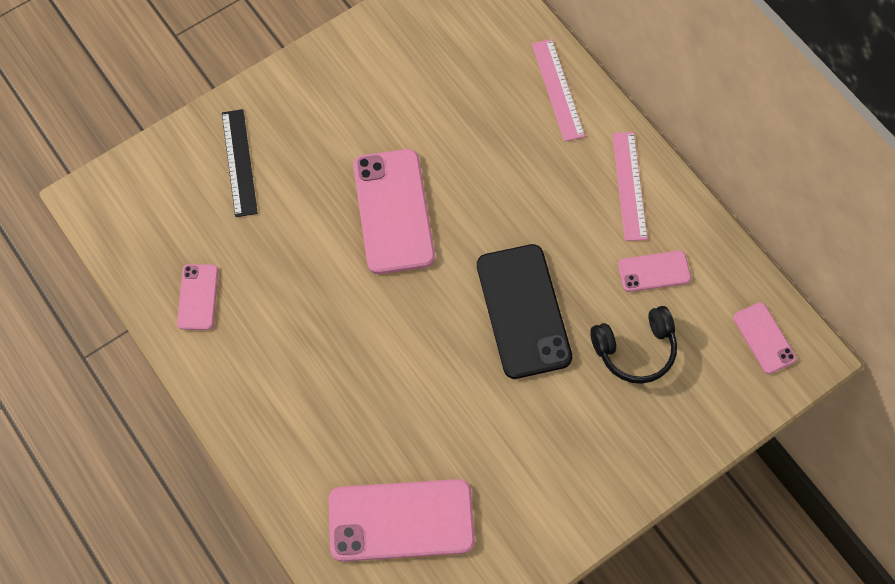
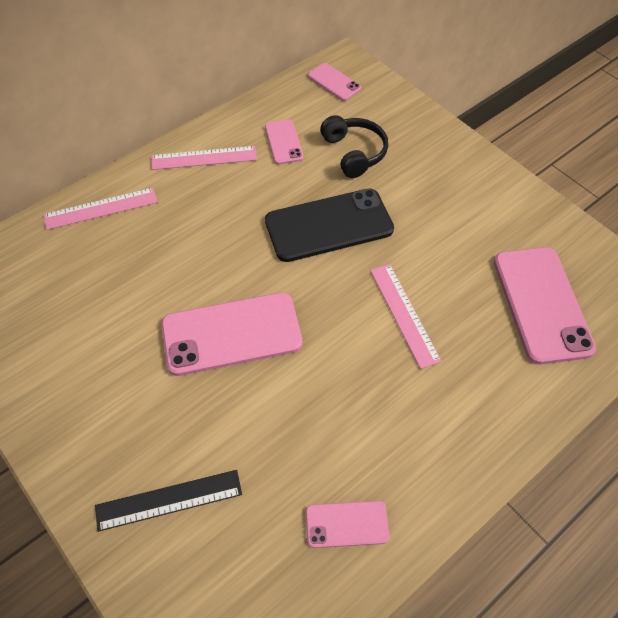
camera: 95 degrees left, 10 degrees down
pink phone [733,302,797,374] -> pink phone turned 75 degrees clockwise [308,63,361,101]
none -> pink ruler [370,264,442,369]

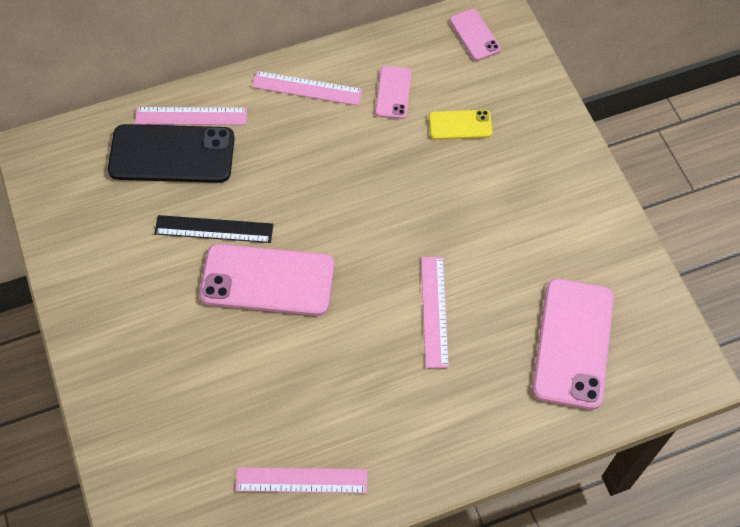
camera: 20 degrees right, 5 degrees up
black ruler [95,470,242,532] -> black ruler moved to [154,215,274,243]
black phone [265,189,394,262] -> black phone moved to [108,124,235,183]
pink phone [306,501,389,548] -> pink ruler [235,467,367,493]
black headphones [320,115,388,178] -> yellow phone [429,110,492,140]

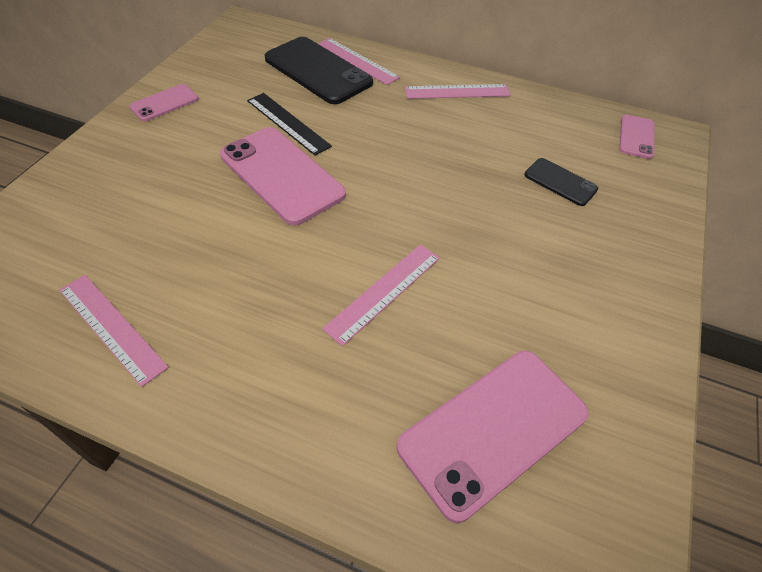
camera: 40 degrees right, 10 degrees down
pink ruler [252,71,363,106] -> pink ruler turned 60 degrees counterclockwise [405,84,511,99]
pink phone [375,66,412,119] -> pink phone moved to [129,84,199,121]
yellow phone [429,110,492,140] -> black phone [524,158,598,206]

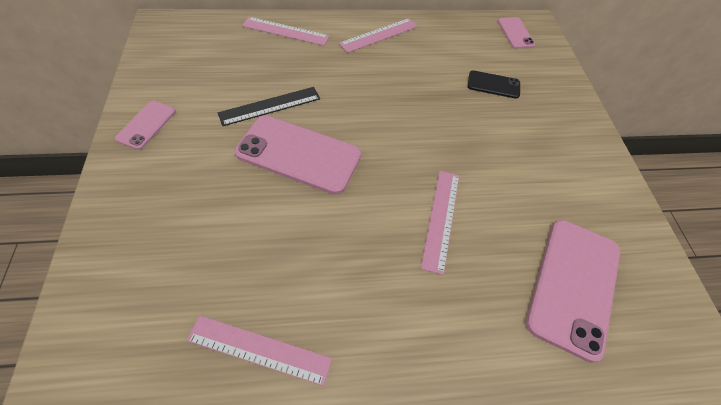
camera: 30 degrees left, 5 degrees up
black ruler [247,93,332,156] -> black ruler turned 45 degrees counterclockwise [218,87,320,126]
black phone [265,37,373,104] -> none

